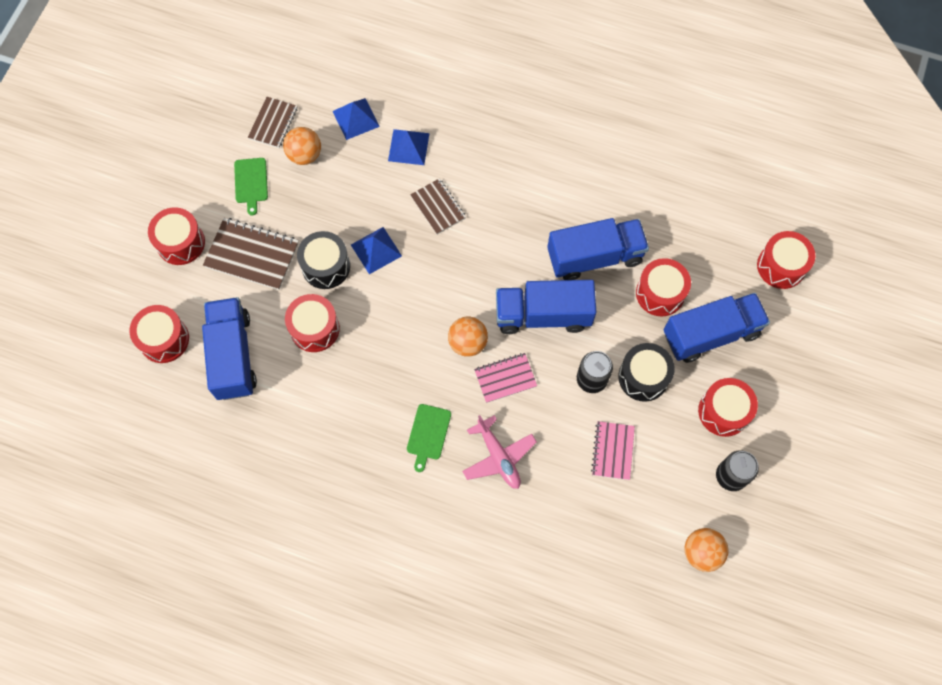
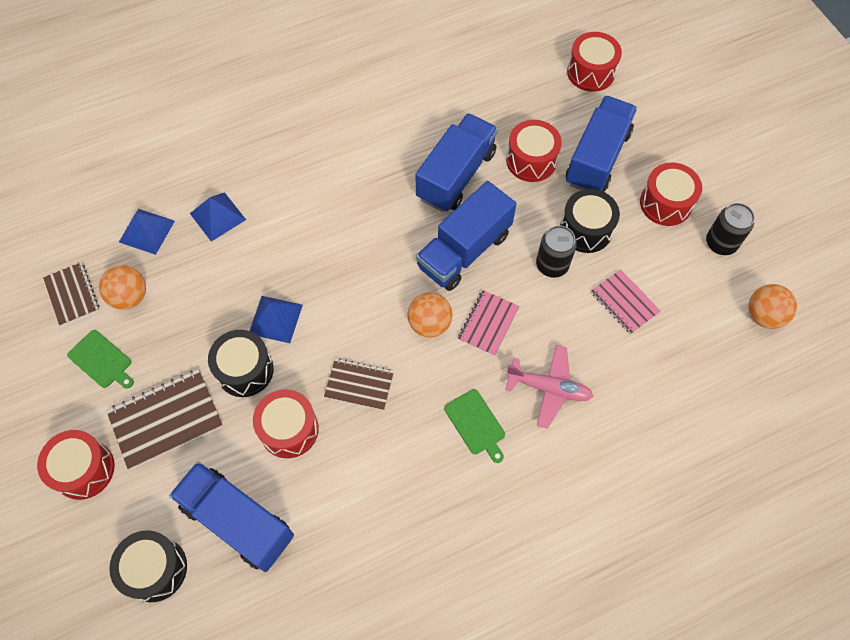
camera: 45 degrees left, 5 degrees down
red drum [129,305,189,363] -> black drum [109,530,187,602]
brown notebook [410,178,466,234] -> brown notebook moved to [324,358,394,411]

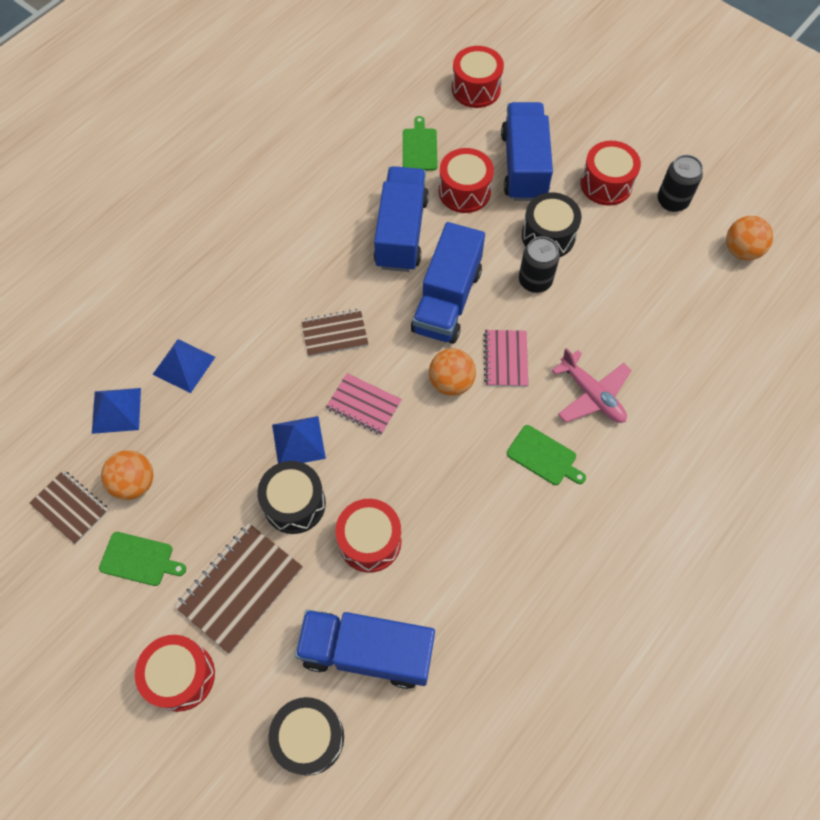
camera: 25 degrees left, 0 degrees up
brown notebook [324,358,394,411] -> brown notebook moved to [301,309,368,357]
pink plane [505,345,593,429] -> pink plane turned 60 degrees clockwise [552,348,632,423]
pink notebook [591,269,661,334] -> pink notebook moved to [326,373,402,435]
none -> green cutting board [403,116,438,171]

